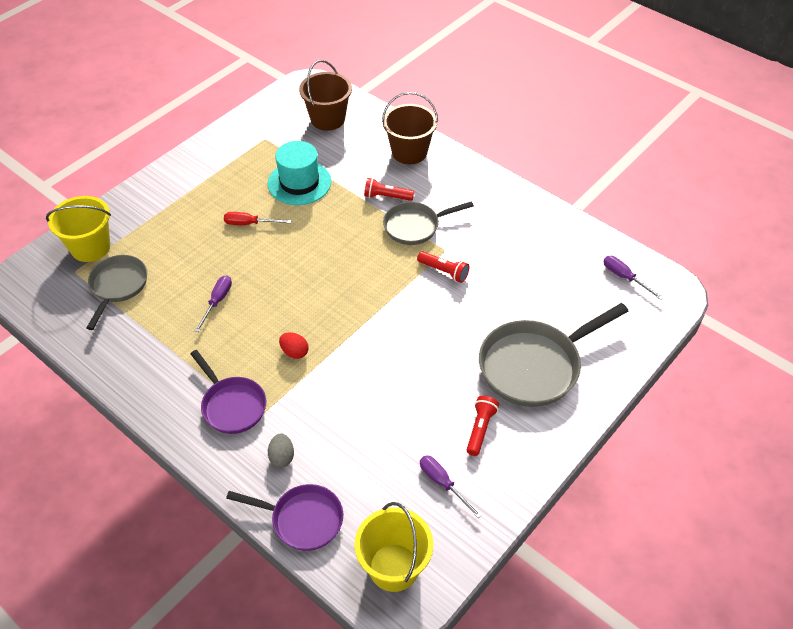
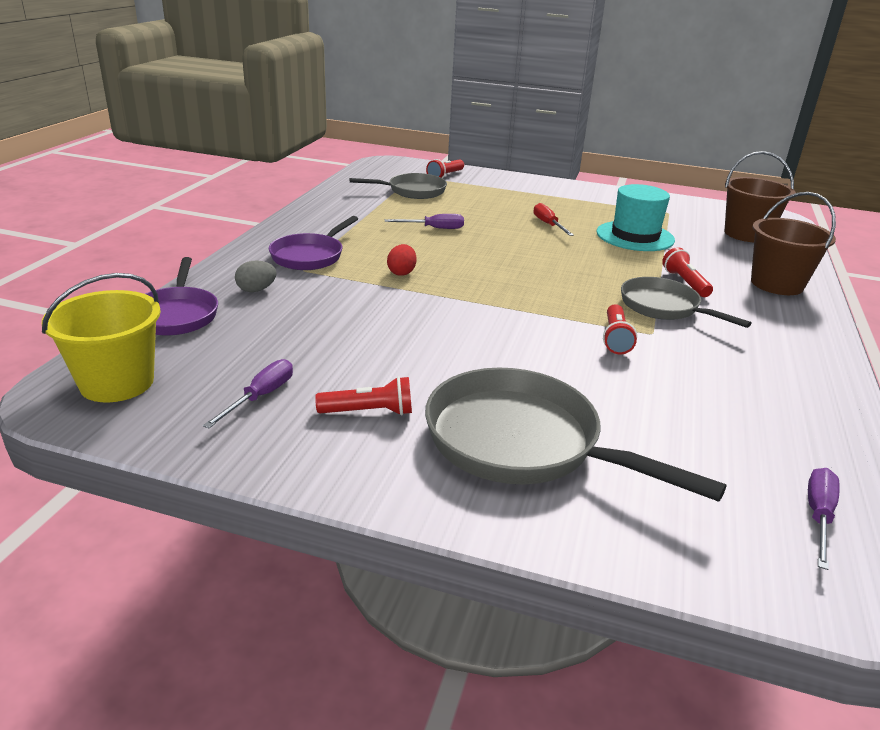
camera: 65 degrees right, 20 degrees down
yellow bucket [46,196,111,262] -> red flashlight [426,159,464,178]

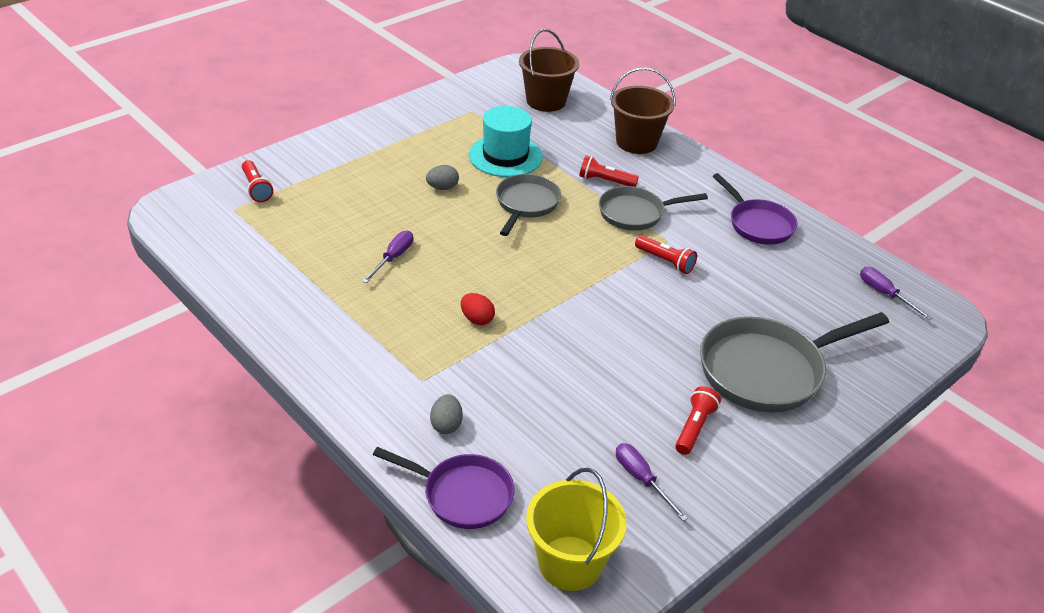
camera: 60 degrees left, 10 degrees up
purple pan [269,216,358,270] -> purple pan moved to [713,173,798,245]
grey pan [349,173,447,199] -> grey pan moved to [496,174,561,236]
red screwdriver [533,203,574,236] -> grey egg [426,165,459,190]

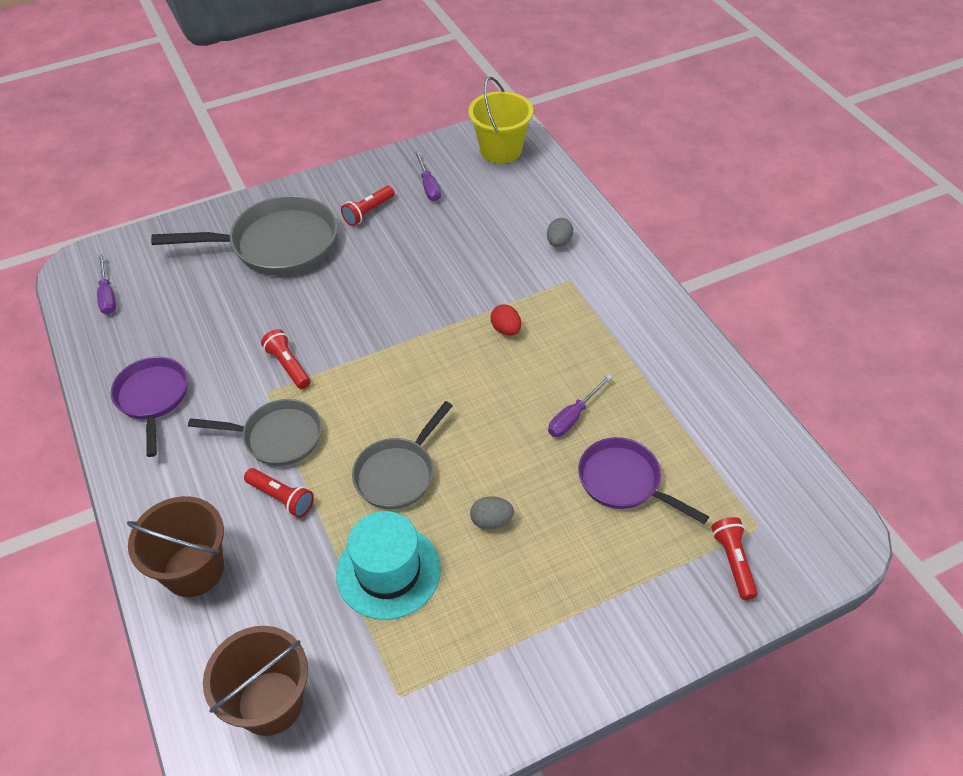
camera: 160 degrees left, 10 degrees up
purple pan [373,447,515,529] -> purple pan moved to [578,437,709,524]

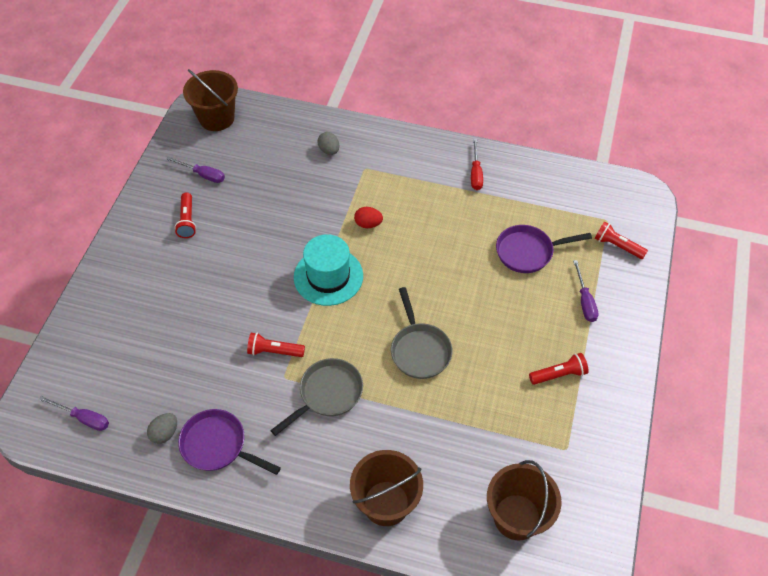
camera: 50 degrees left, 5 degrees up
grey pan [151,195,337,276] -> none
red flashlight [244,468,314,518] -> red flashlight moved to [529,353,589,385]
turquoise hat [336,511,441,620] -> turquoise hat moved to [294,234,363,306]
yellow bucket [469,77,533,163] -> brown bucket [183,69,238,131]
grey egg [470,496,514,530] -> grey egg moved to [147,413,177,444]
purple screwdriver [548,375,612,437] -> purple screwdriver moved to [573,260,598,322]
none -> red screwdriver [471,139,483,190]

